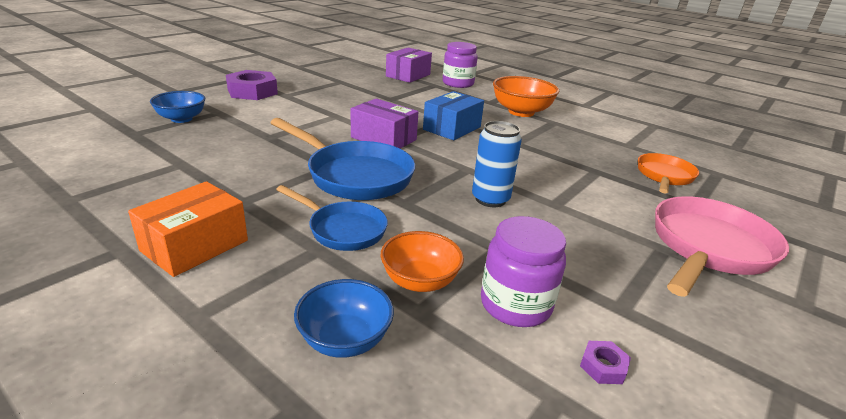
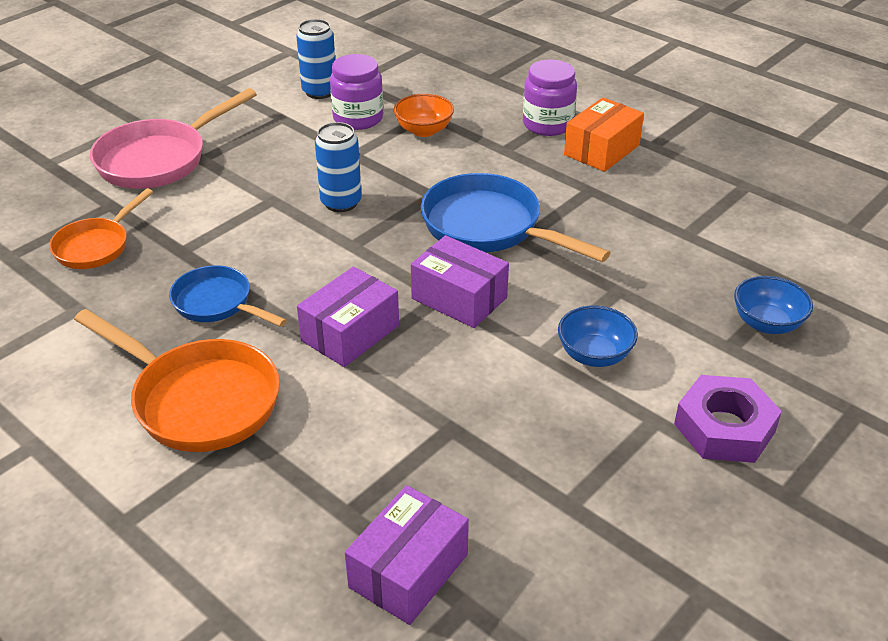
camera: 175 degrees left, 10 degrees up
blue pan [276,185,388,251] -> blue pan moved to [169,265,287,327]
blue bowl [294,279,394,358] -> blue bowl moved to [558,305,638,367]
blue box [423,91,484,140] -> purple box [297,267,399,367]
purple jar [443,42,478,88] -> purple jar moved to [523,60,577,136]
orange bowl [493,76,559,117] -> orange pan [74,309,280,452]
purple nut [580,341,631,384] -> blue can [296,19,335,99]

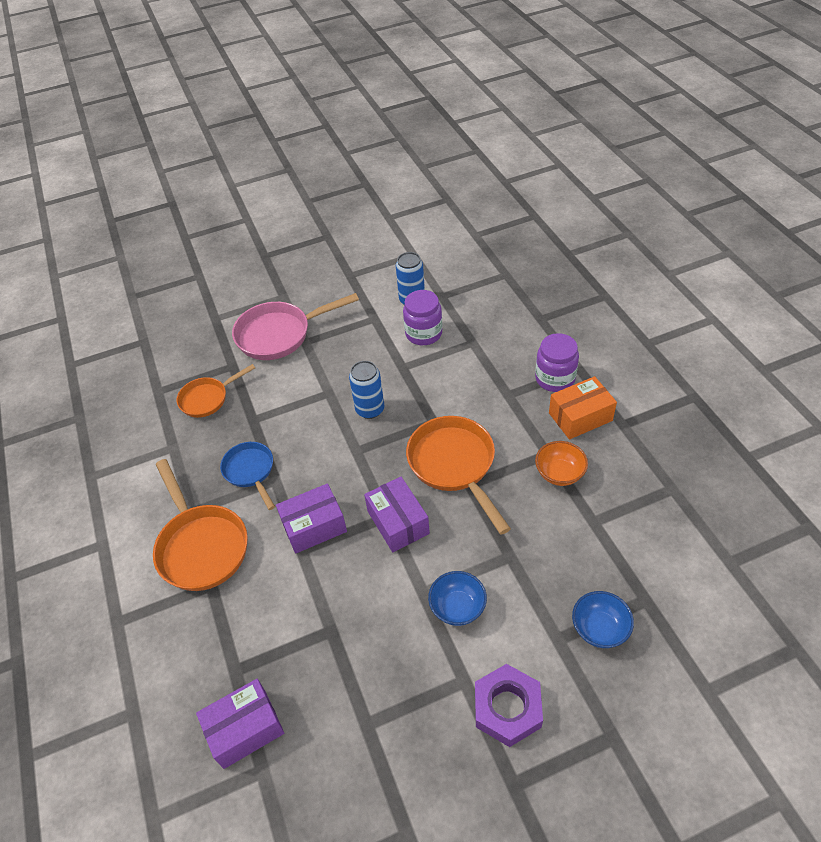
camera: 30 degrees right, 10 degrees up
orange bowl [394,94,454,137] -> orange bowl moved to [535,441,588,486]
blue pan [421,173,611,262] -> orange pan [406,416,511,534]

